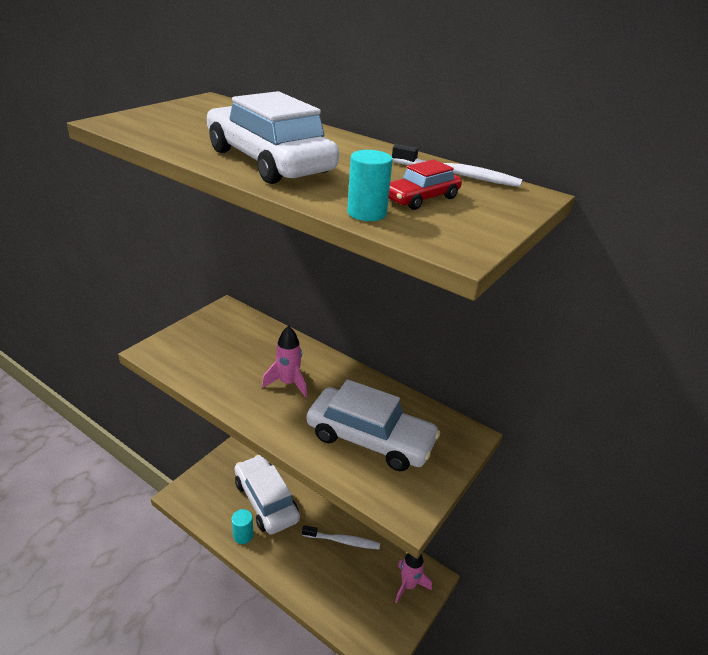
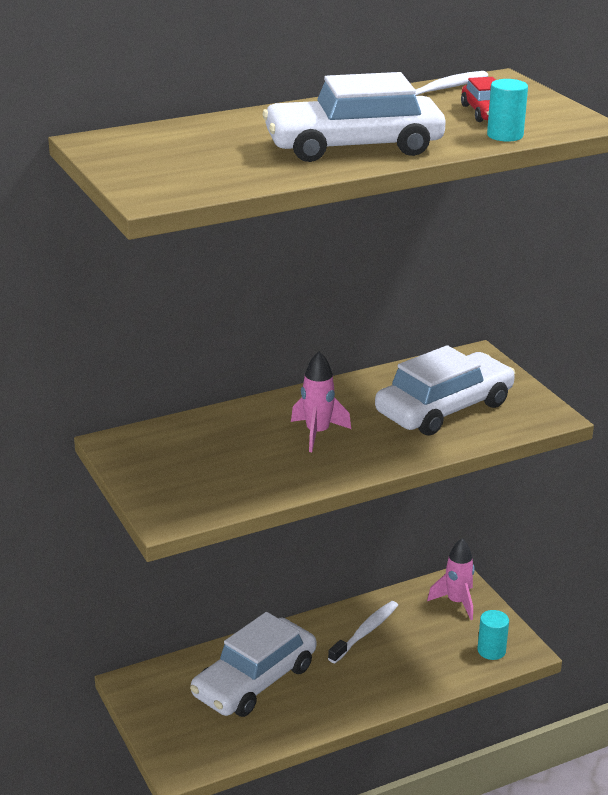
camera: 60 degrees left, 5 degrees down
turquoise cylinder [231,509,254,544] -> turquoise cylinder moved to [477,610,509,660]
white car [234,455,300,535] -> white car turned 45 degrees counterclockwise [190,612,316,717]

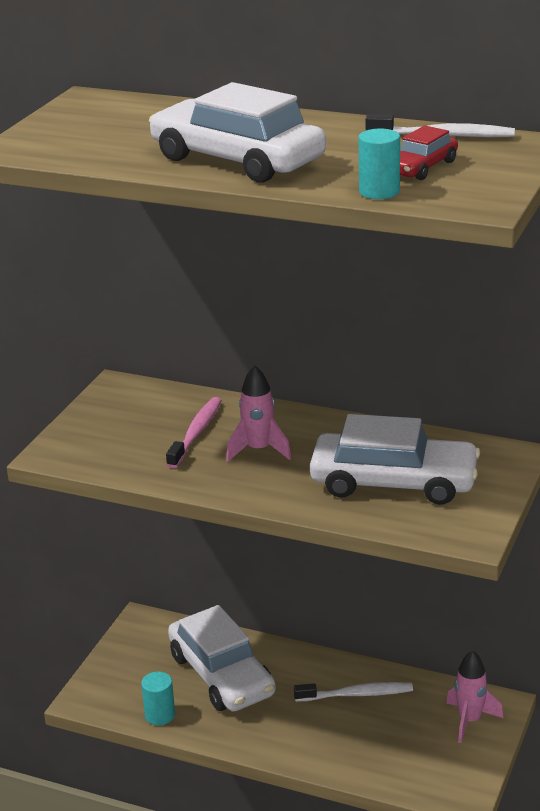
camera: 50 degrees right, 0 degrees up
white car [190,612,316,717] -> white car turned 120 degrees counterclockwise [168,605,276,711]
turquoise cylinder [477,610,509,660] -> turquoise cylinder moved to [141,672,175,725]
none -> pink toothbrush [166,397,222,468]

